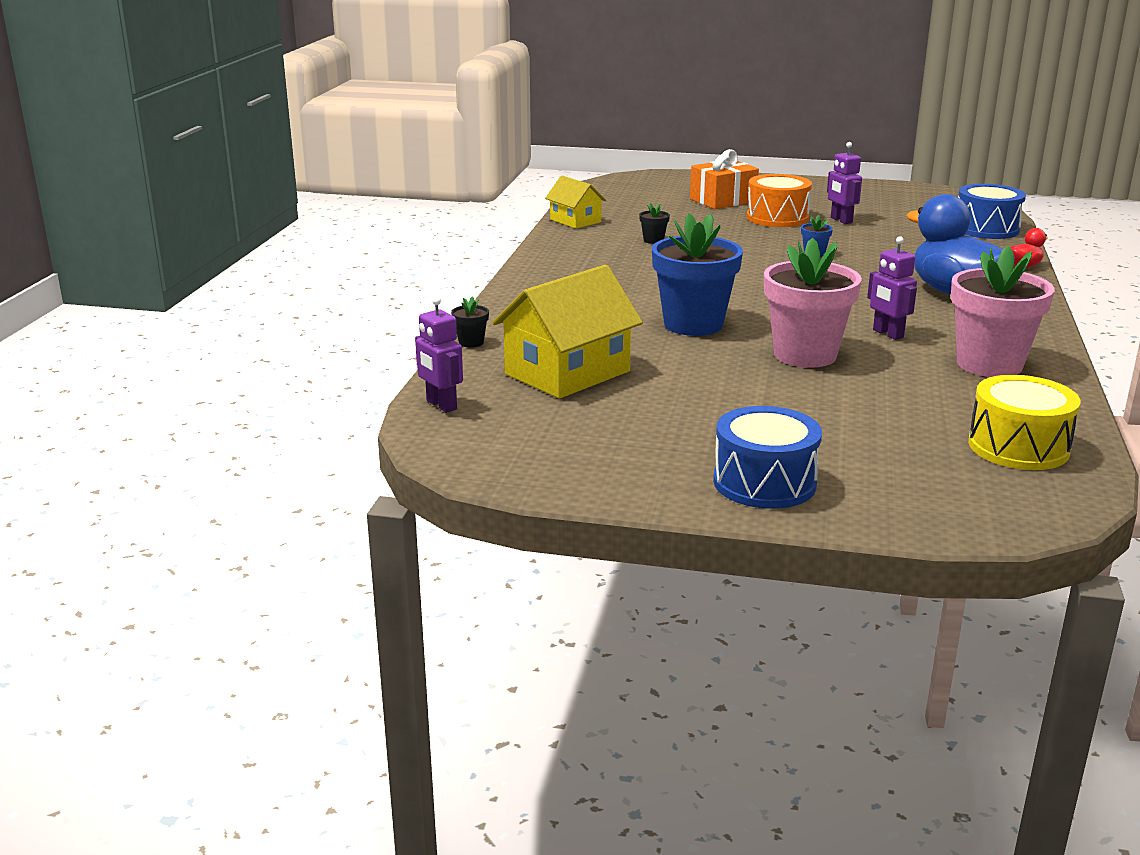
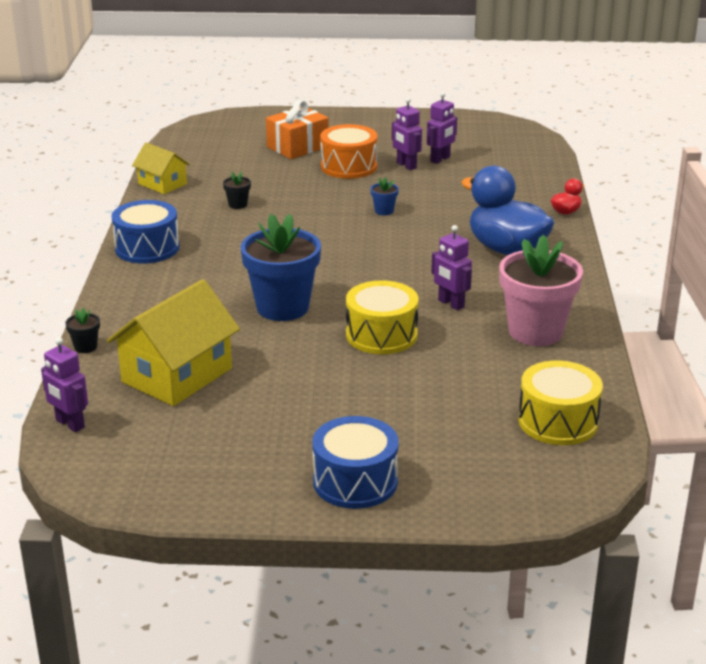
camera: 10 degrees left, 5 degrees up
pink flower pot [764,238,862,368] -> yellow drum [346,280,419,354]
blue drum [958,184,1026,239] -> blue drum moved to [112,200,179,264]
none -> purple robot [427,92,457,164]

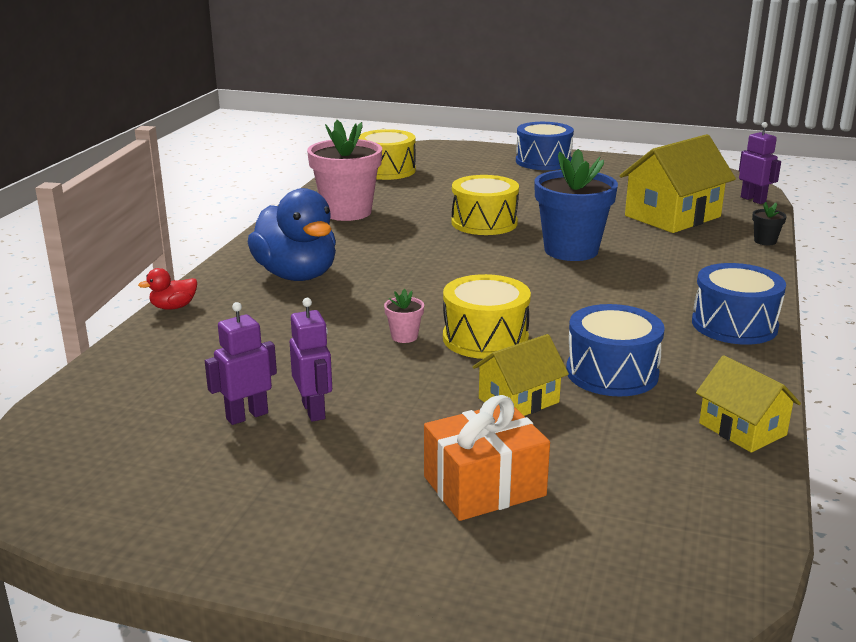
camera: 165 degrees left, 5 degrees down
black flower pot [223,171,251,209] -> blue drum [566,304,665,396]
orange drum [320,124,378,179] -> none
blue flower pot [370,177,399,215] -> pink flower pot [384,289,424,343]
purple robot [431,225,472,310] -> none
none -> yellow drum [443,274,531,359]
none -> yellow house [473,334,569,416]

